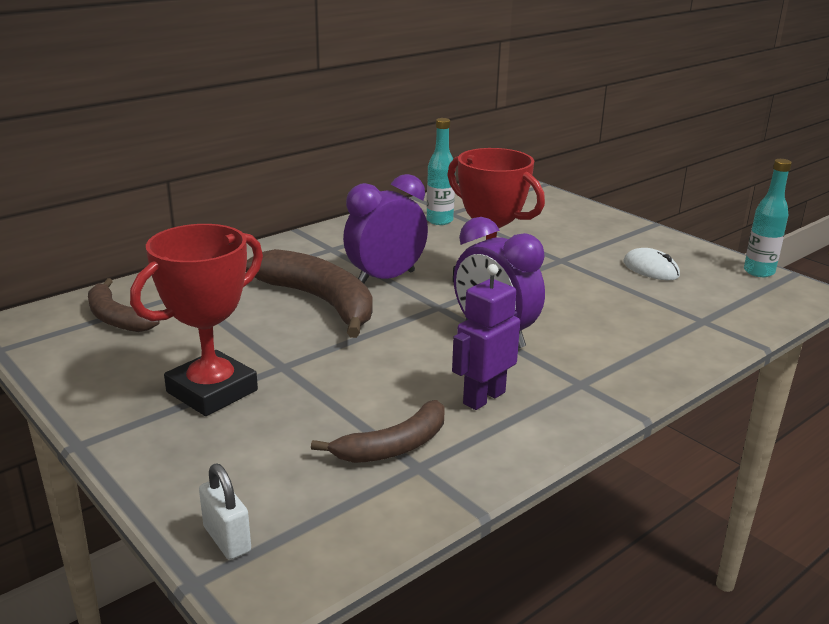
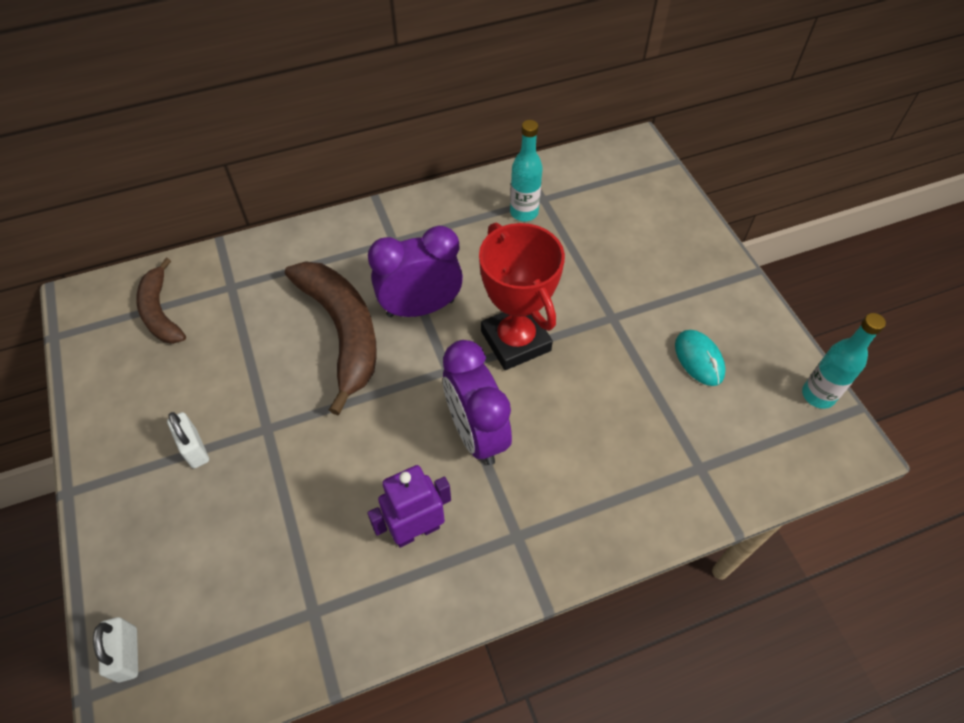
camera: 20 degrees right, 30 degrees up
red trophy [130,224,263,416] -> white padlock [167,412,209,468]
brown banana [311,400,445,463] -> none
white mouse [623,248,680,280] -> turquoise mouse [675,330,726,386]

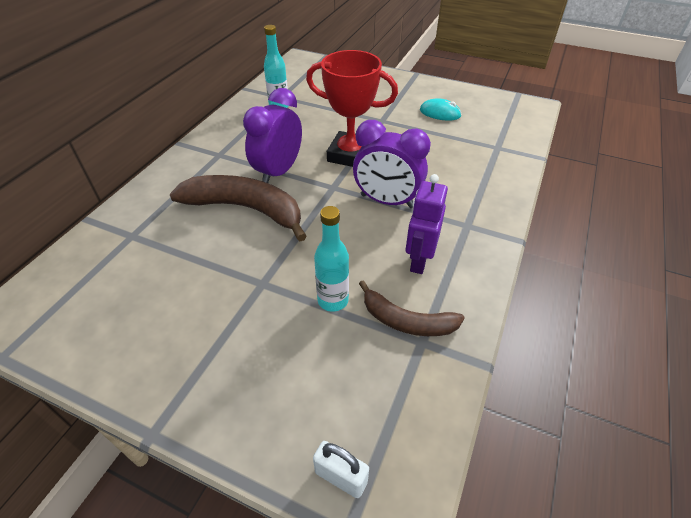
camera: 45 degrees left, 10 degrees down
brown banana [136,258,186,344] -> brown banana moved to [359,280,465,336]
white padlock [167,412,209,468] -> none
turquoise bottle [802,313,886,409] -> turquoise bottle moved to [314,206,349,312]

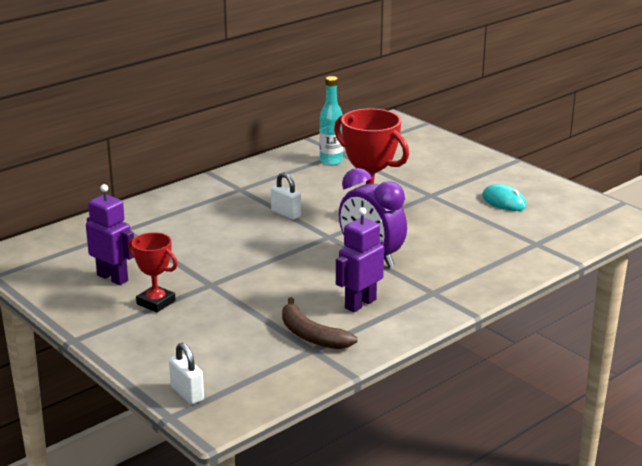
camera: 25 degrees right, 20 degrees down
brown banana [170,175,307,241] -> none
purple clock [243,88,302,183] -> white padlock [271,172,301,220]
turquoise bottle [314,206,349,312] -> none
none -> purple robot [86,184,134,285]
none -> red trophy [128,232,178,312]

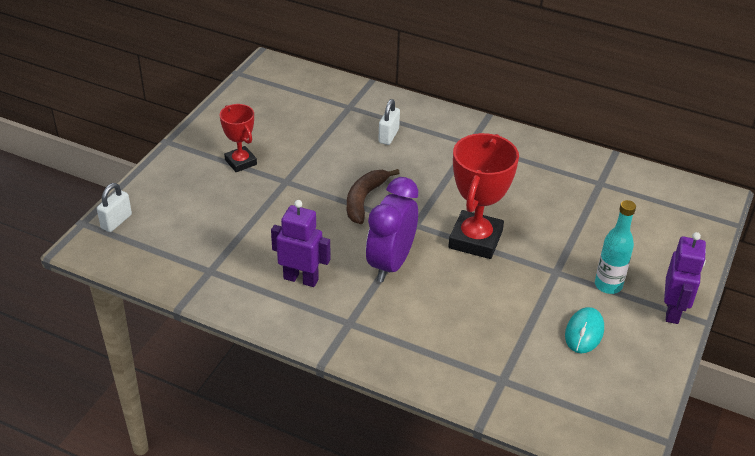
camera: 65 degrees right, 15 degrees up
purple robot [86,184,134,285] -> purple robot moved to [664,232,706,324]
red trophy [128,232,178,312] -> red trophy turned 45 degrees counterclockwise [220,104,257,172]
white padlock [271,172,301,220] -> white padlock moved to [378,99,400,145]
brown banana [282,297,358,349] -> brown banana moved to [347,169,400,224]
turquoise bottle [319,76,343,165] -> turquoise bottle moved to [595,200,636,294]

